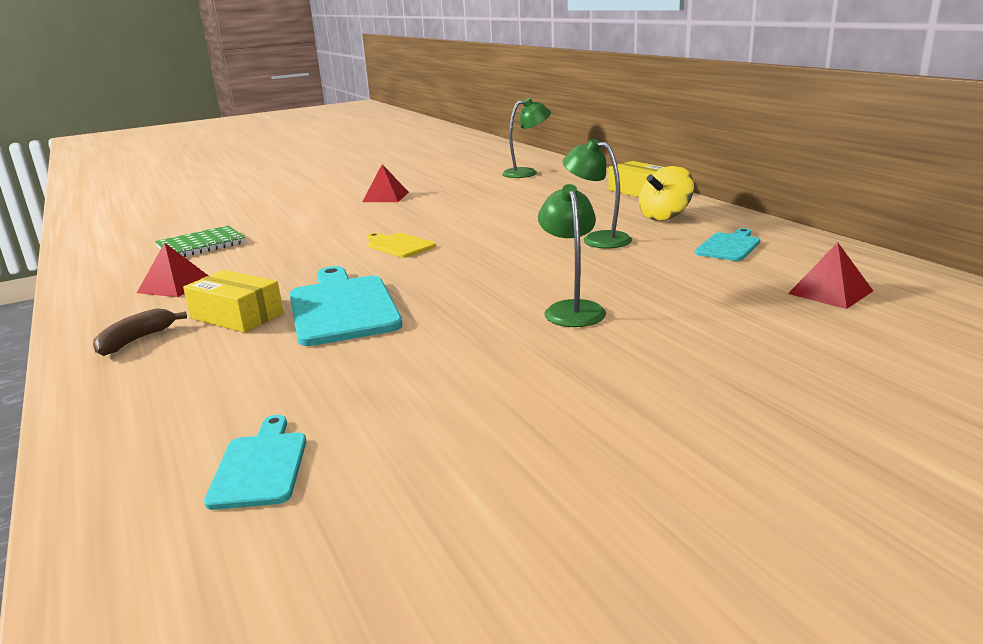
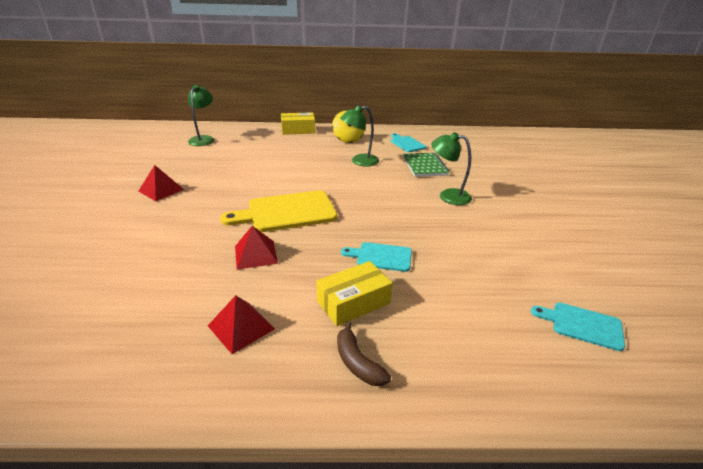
camera: 65 degrees left, 10 degrees up
green notebook [155,225,246,257] -> green notebook moved to [403,153,449,177]
turquoise cutting board [289,266,402,346] -> turquoise cutting board [341,242,412,272], size x0.55
yellow cutting board [367,233,436,258] -> yellow cutting board [220,190,337,232], size x1.80
red pyramid [788,242,873,309] -> red pyramid moved to [235,226,278,270]

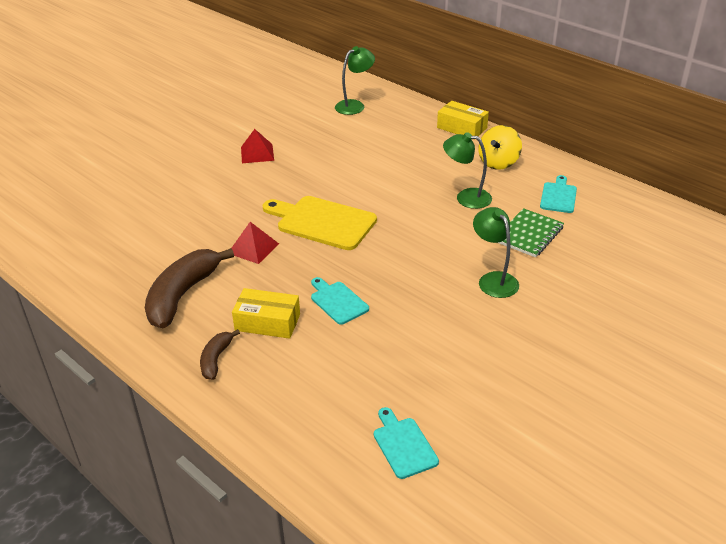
camera: 45 degrees right, 5 degrees up
red pyramid [208,295,275,354] -> brown banana [145,248,234,328]

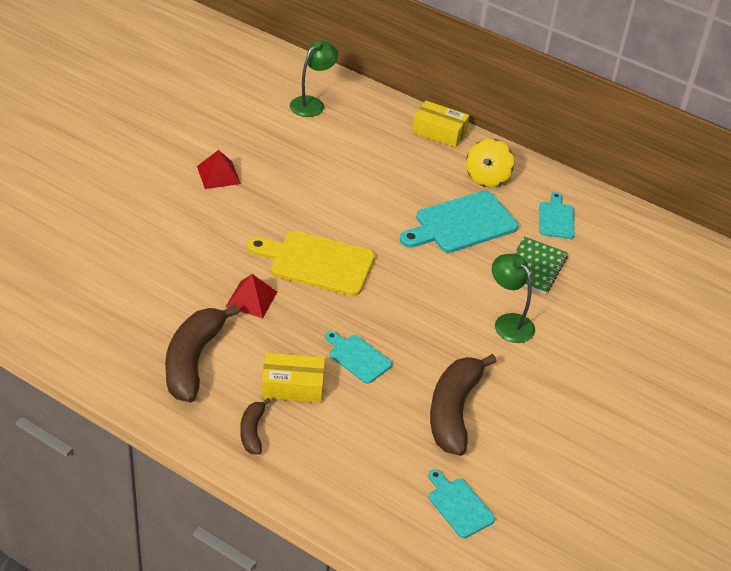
camera: 15 degrees left, 5 degrees up
green lamp [443,132,492,209] -> turquoise cutting board [400,191,518,253]
none -> brown banana [430,354,497,456]

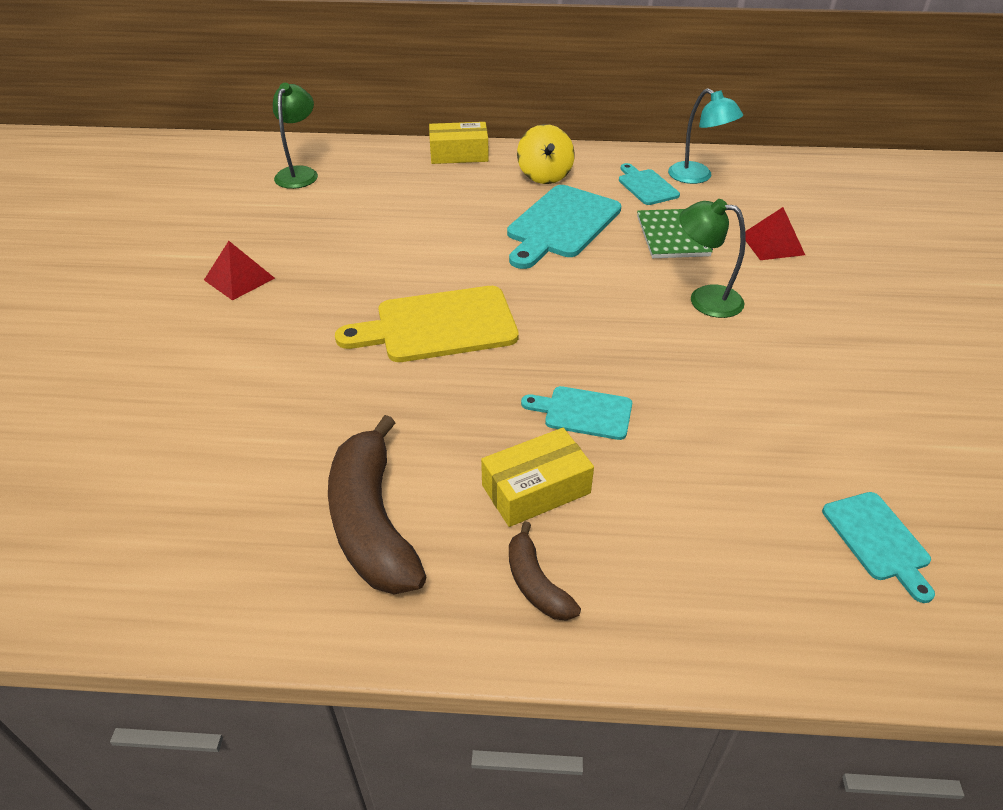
camera: 25 degrees left, 0 degrees up
red pyramid [226,274,277,318] -> red pyramid moved to [745,207,805,260]
turquoise cutting board [428,469,495,538] -> turquoise cutting board turned 135 degrees counterclockwise [822,492,935,603]
brown banana [430,354,497,456] -> none
none -> turquoise lamp [668,88,743,184]

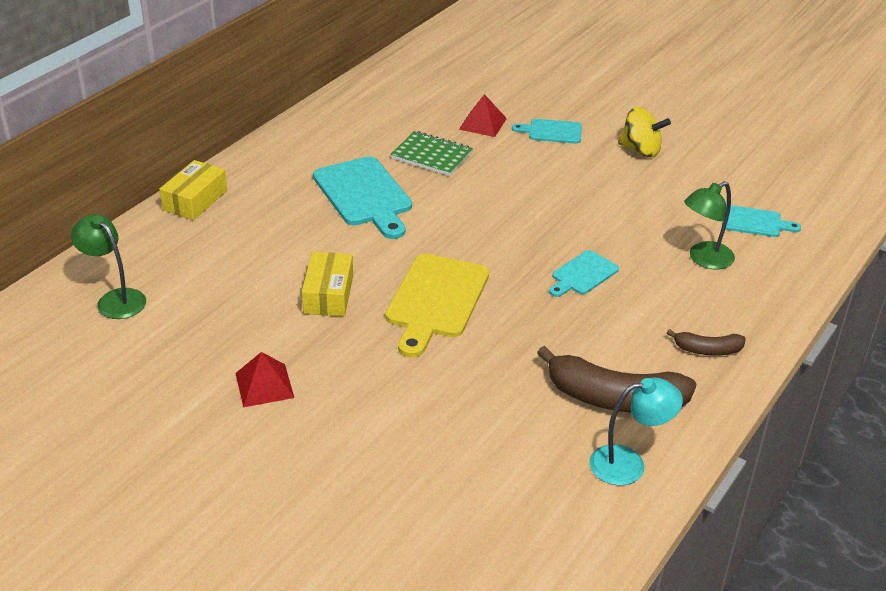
camera: 60 degrees left, 5 degrees down
yellow box [481,428,594,527] -> yellow box moved to [302,252,353,316]
yellow spinning top [517,124,575,184] -> yellow spinning top moved to [618,107,671,157]
turquoise cutting board [619,163,680,205] -> turquoise cutting board moved to [512,119,582,144]
turquoise lamp [668,88,743,184] -> turquoise lamp moved to [589,378,683,485]
green lamp [679,199,746,318] -> green lamp moved to [684,181,735,270]

